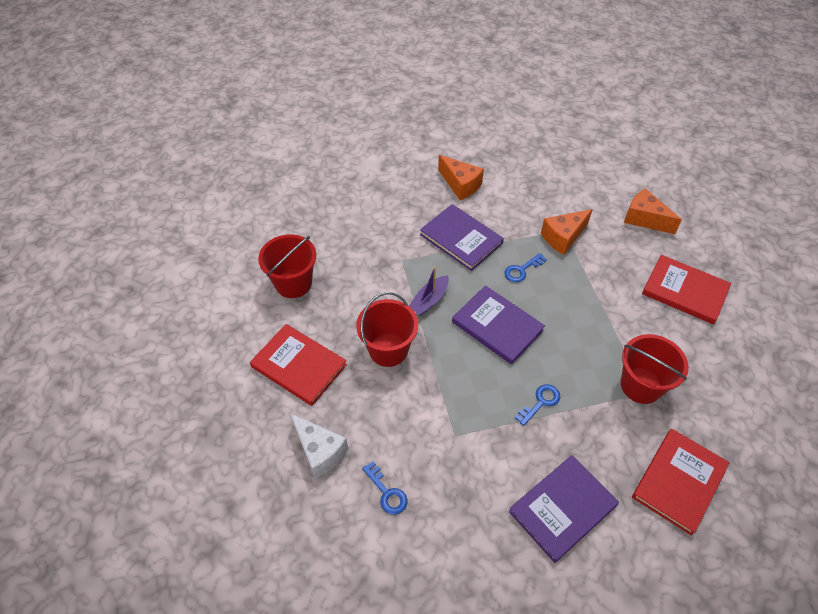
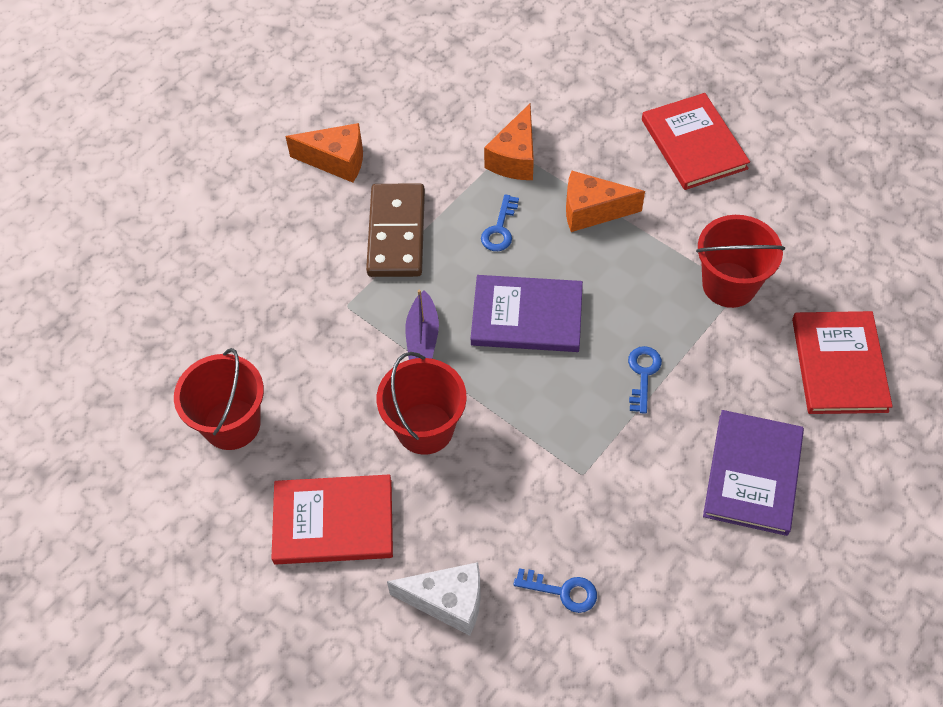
camera: 35 degrees left, 5 degrees up
purple book [420,204,504,271] -> brown domino [366,183,425,277]
orange cheese [624,188,682,234] -> orange cheese moved to [566,171,645,232]
red book [642,255,731,324] -> red book turned 75 degrees clockwise [642,93,750,190]

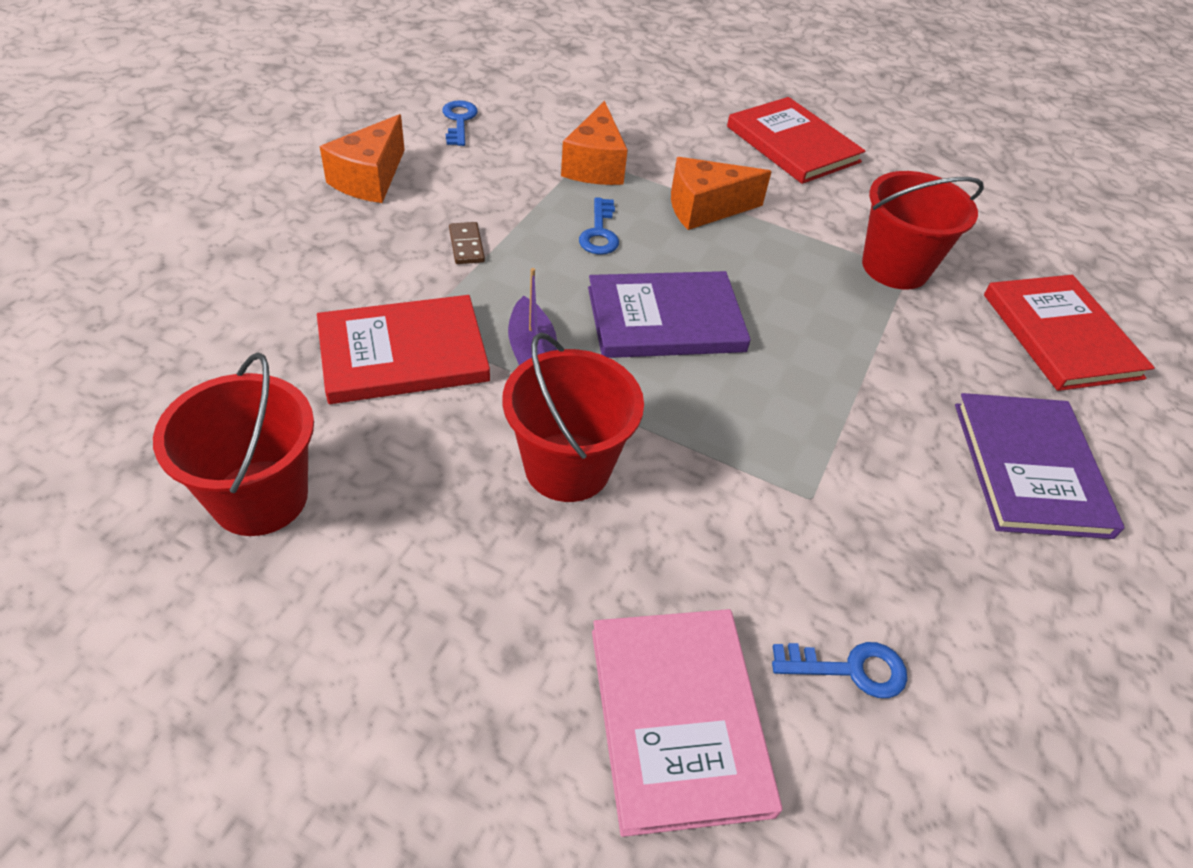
camera: 20 degrees left, 10 degrees down
red book [271,474,393,564] -> red book moved to [317,295,490,404]
orange cheese [285,123,363,183] -> orange cheese turned 120 degrees clockwise [320,114,405,203]
brown domino [366,183,425,277] -> brown domino [449,222,485,264], size x0.41
white cheese [387,562,481,636] -> pink book [592,609,782,837]
blue key [628,346,662,414] -> blue key moved to [442,100,478,146]

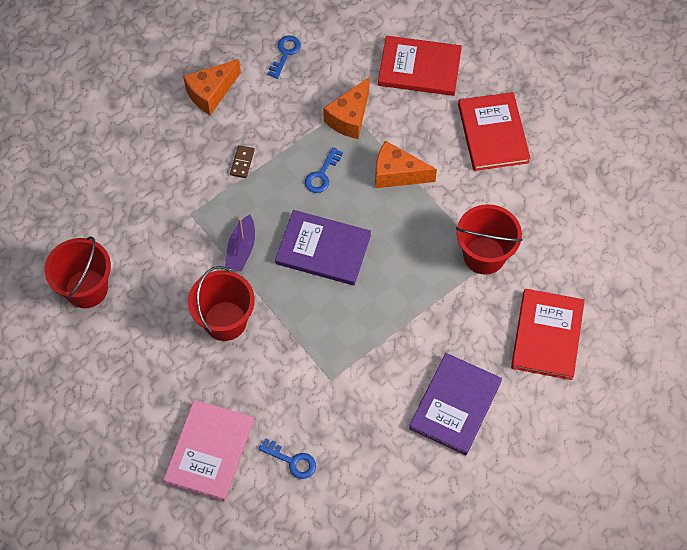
camera: 30 degrees right, 15 degrees up
red book [317,295,490,404] -> red book moved to [378,36,462,96]

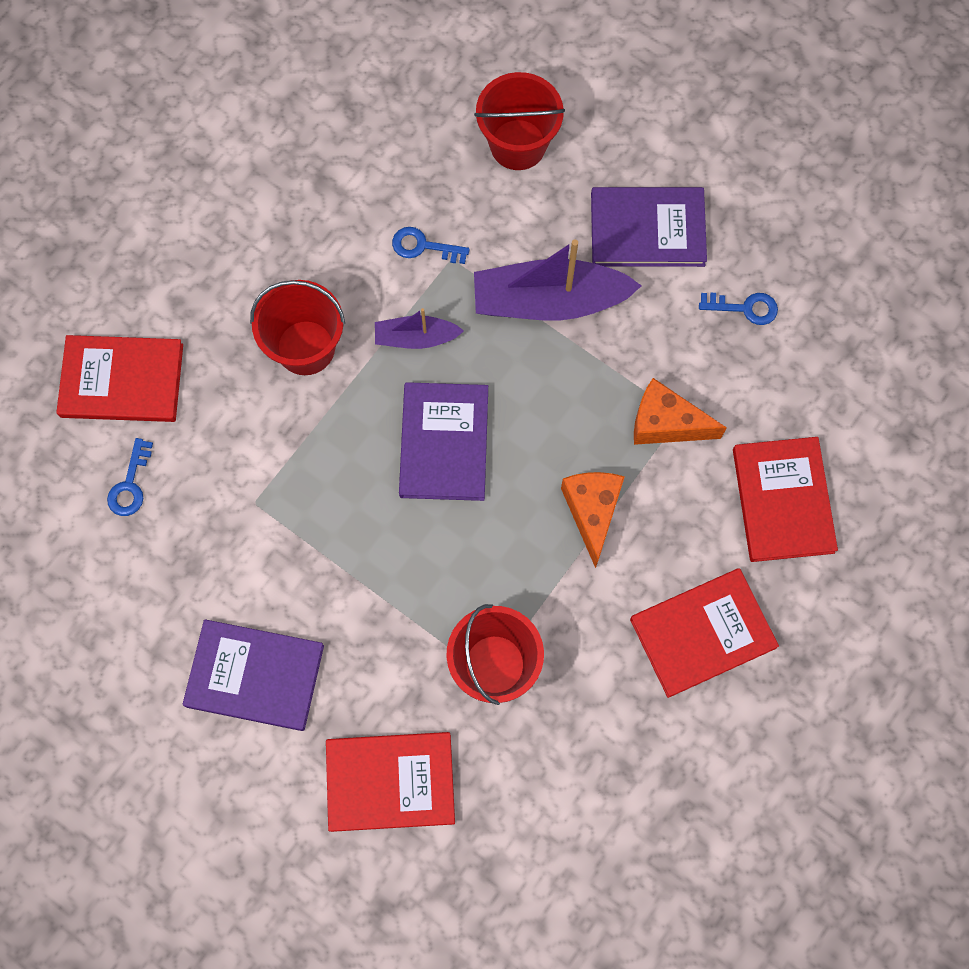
camera: 75 degrees right, 10 degrees up
red bucket [45,236,111,308] -> red bucket moved to [474,72,565,170]
pink book [163,400,254,501] -> red book [56,335,183,422]
orange cheese [183,59,241,115] -> purple book [591,187,707,267]
brown domino [230,145,254,178] -> purple boat [474,240,642,320]
blue key [305,147,343,193] -> blue key moved to [392,227,470,264]

